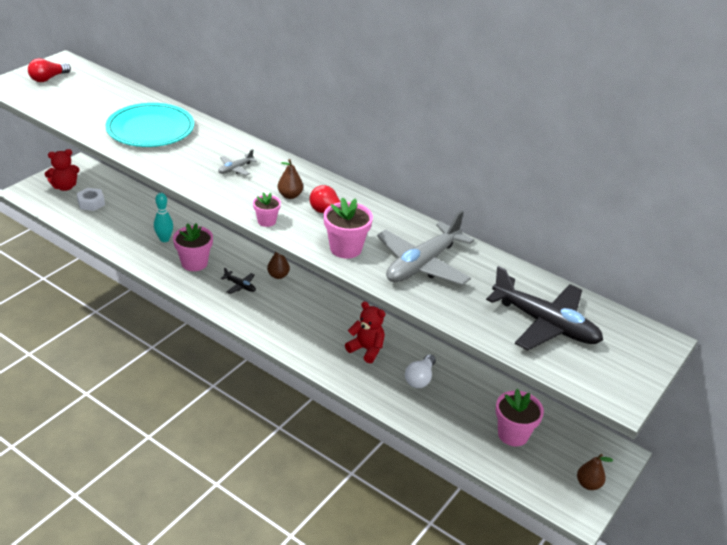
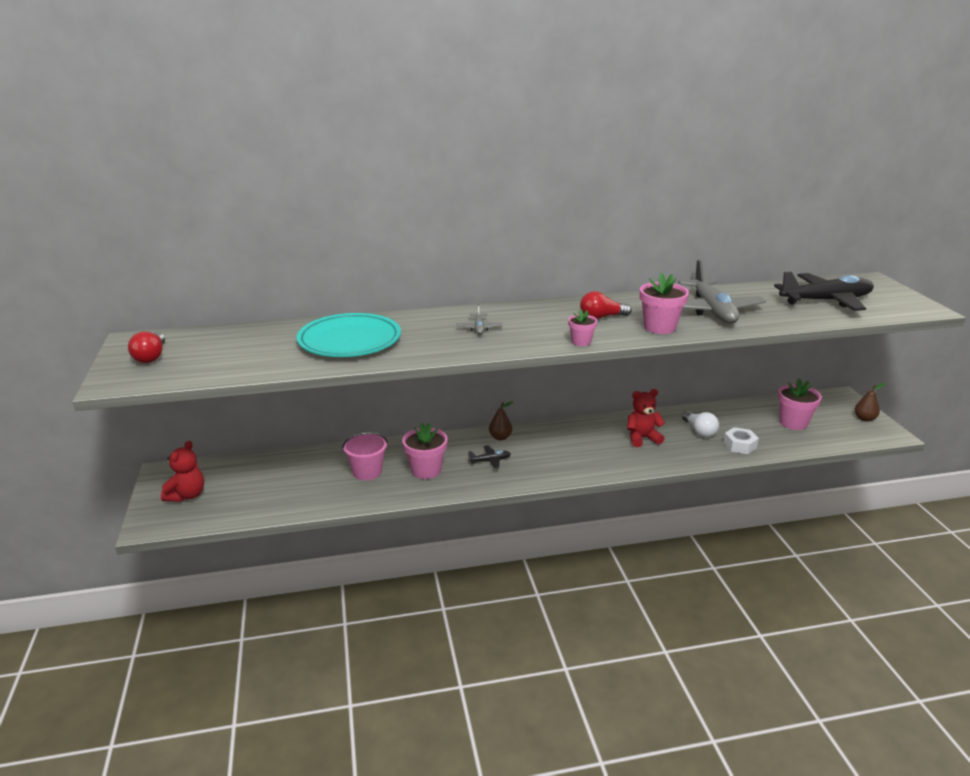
camera: 45 degrees left, 10 degrees down
white nut [77,188,105,211] -> white nut moved to [723,427,759,454]
turquoise bowling pin [154,193,173,242] -> pink bucket [342,432,388,480]
brown pear [278,159,303,199] -> none

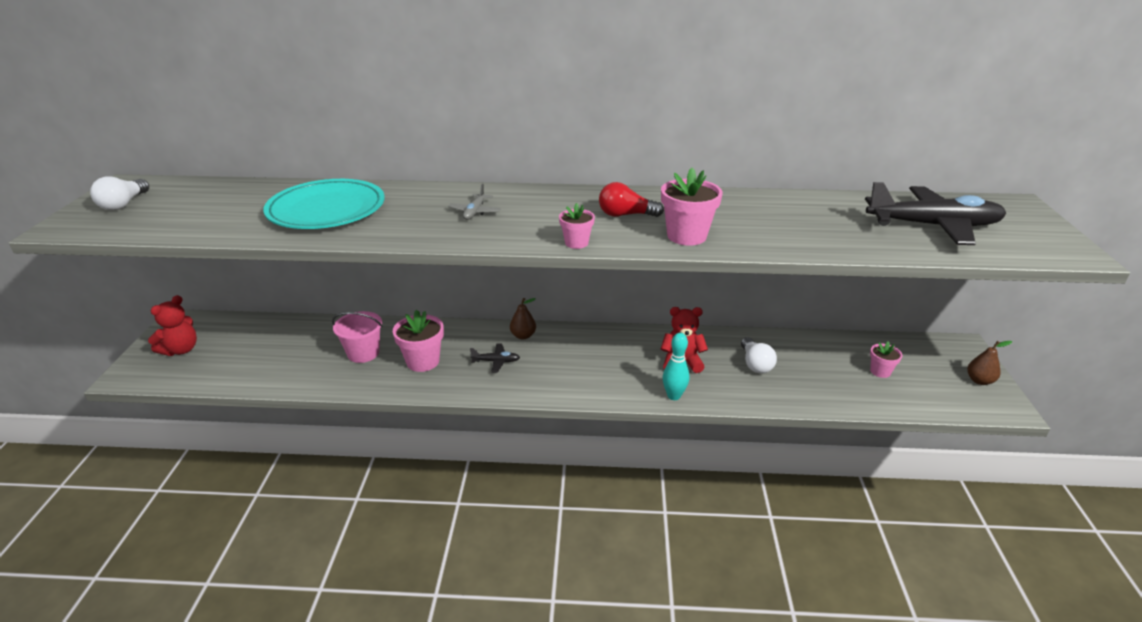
camera: 15 degrees right, 5 degrees up
red light bulb [128,331,165,363] -> white light bulb [90,176,149,210]
grey plane [678,260,766,324] -> none
white nut [723,427,759,454] -> none
pink flower pot [778,378,822,430] -> pink flower pot [870,341,902,378], size x0.59
none -> turquoise bowling pin [662,333,689,400]

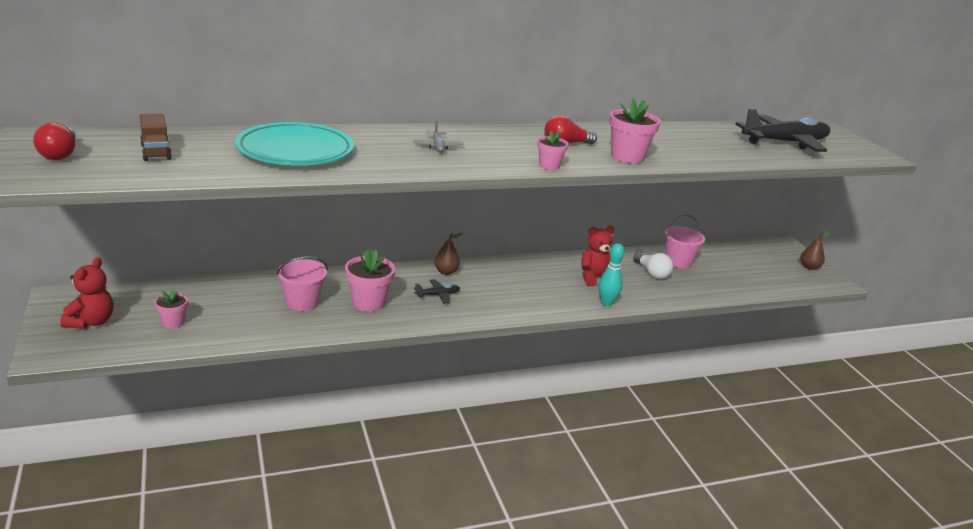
camera: 25 degrees left, 5 degrees down
white light bulb [90,176,149,210] -> red light bulb [33,122,76,160]
pink flower pot [870,341,902,378] -> pink flower pot moved to [155,289,188,328]
none -> brown truck [140,114,172,161]
none -> pink bucket [664,214,705,268]

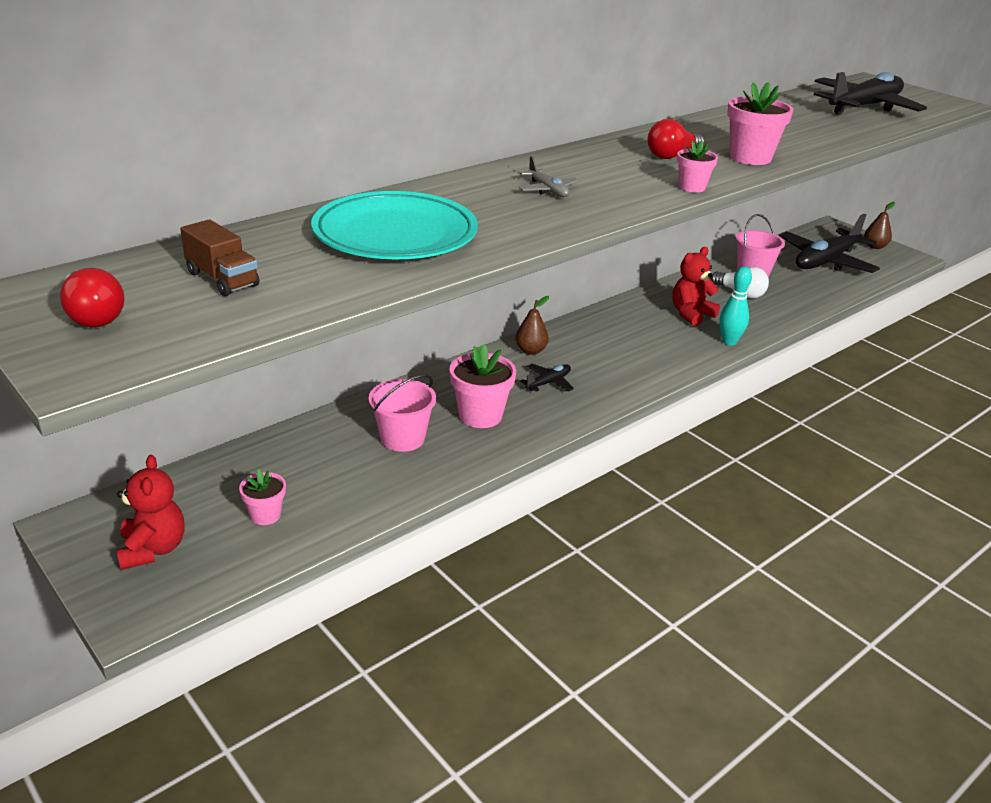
camera: 20 degrees left, 5 degrees up
none -> black plane [779,214,880,273]

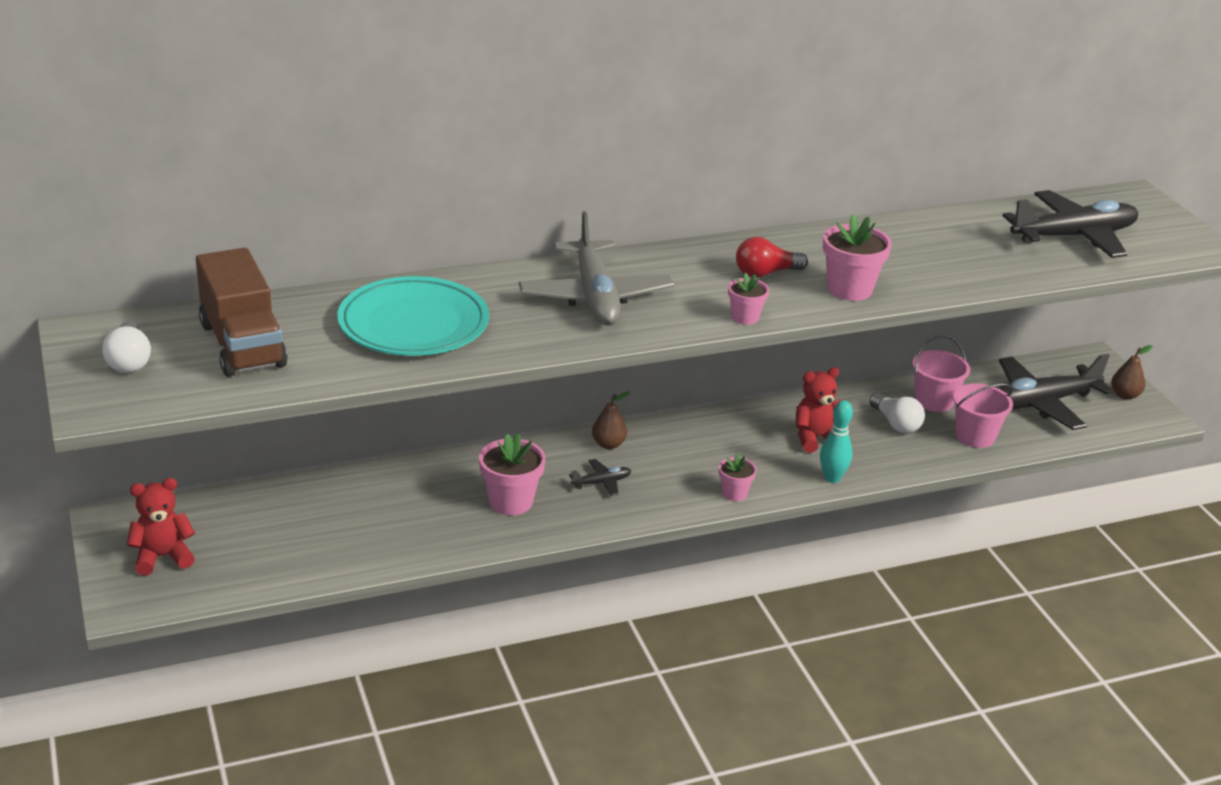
camera: 20 degrees right, 0 degrees up
red light bulb [60,268,125,327] -> white light bulb [103,322,151,373]
red teddy bear [116,455,185,570] -> red teddy bear turned 120 degrees counterclockwise [127,478,195,575]
brown truck [180,220,260,296] -> brown truck [196,248,287,377], size x1.86
pink flower pot [239,469,286,525] -> pink flower pot moved to [719,454,757,501]
pink bucket [369,374,436,452] -> pink bucket moved to [953,383,1013,448]
grey plane [519,156,579,197] -> grey plane [519,211,674,326], size x2.32

